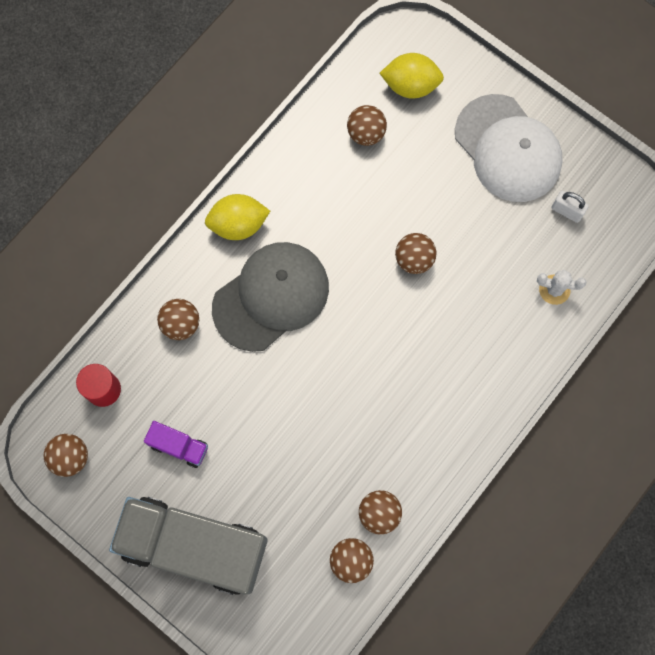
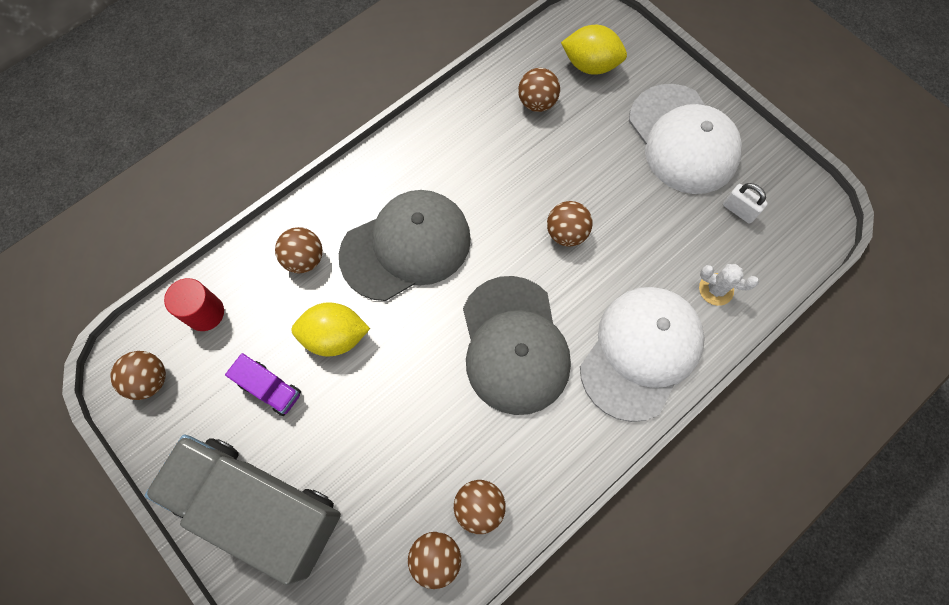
camera: 10 degrees right, 5 degrees down
yellow lemon [205,194,270,240] -> yellow lemon moved to [291,302,370,357]
none -> grey cap [463,276,571,415]
none -> white cap [580,287,705,422]

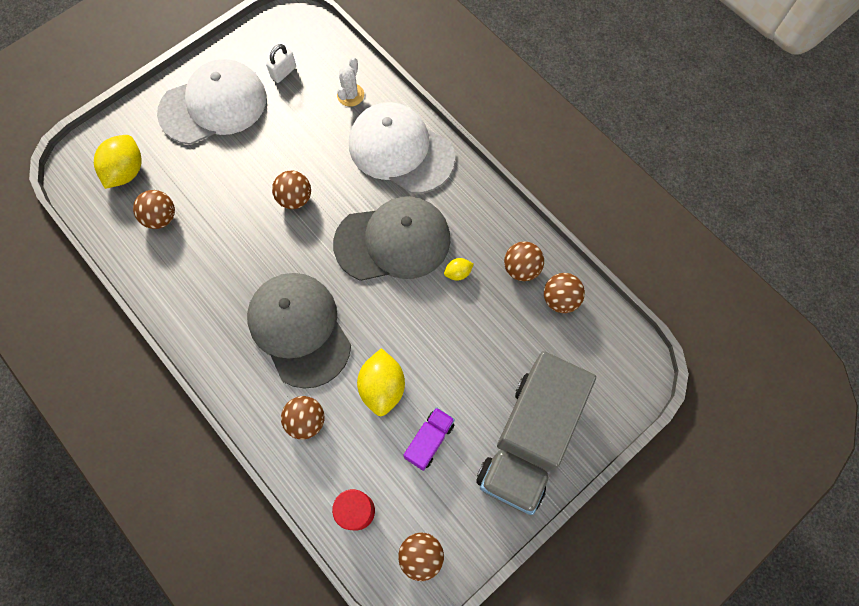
camera: 90 degrees left, 0 degrees up
none -> yellow lemon [444,258,474,281]

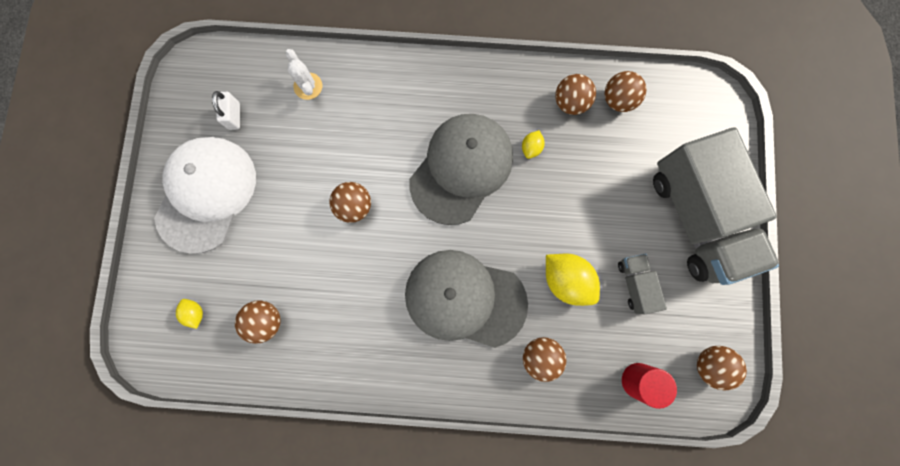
camera: 45 degrees left, 10 degrees up
yellow lemon [94,135,142,189] -> yellow lemon [176,299,203,329], size x0.50
white cap [349,102,455,194] -> none
purple truck [403,407,455,471] -> grey truck [618,253,667,314]

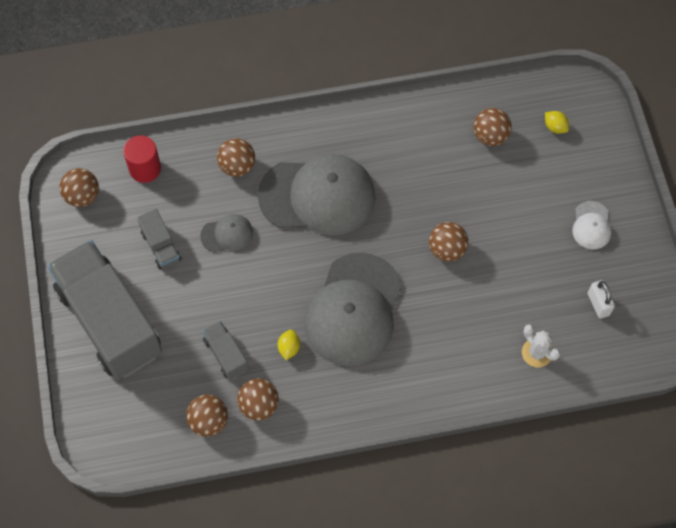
camera: 165 degrees right, 15 degrees down
white cap [154,137,256,254] -> white cap [572,201,611,249], size x0.45
yellow lemon [546,254,600,306] -> grey cap [200,214,253,252]
none -> grey truck [202,321,248,380]

